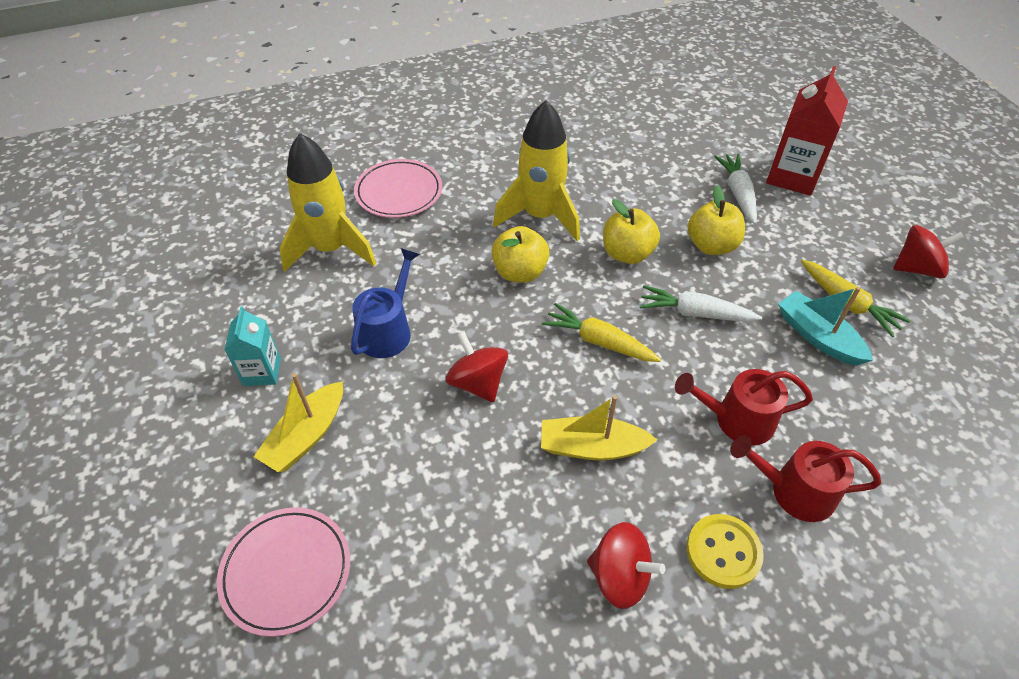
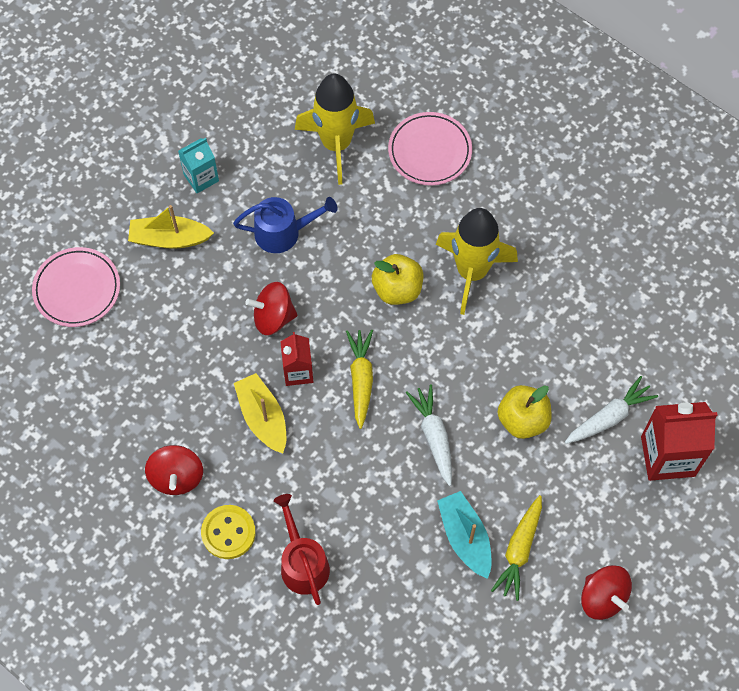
camera: 60 degrees right, 15 degrees up
red spinning top [445,332,508,402] -> red spinning top turned 120 degrees counterclockwise [245,282,297,335]
yellow apple [603,199,660,264] -> none
red watering can [675,369,813,446] -> none
turquoise boat [778,287,873,366] -> turquoise boat turned 45 degrees counterclockwise [437,491,492,579]
none -> red carton [280,332,313,386]

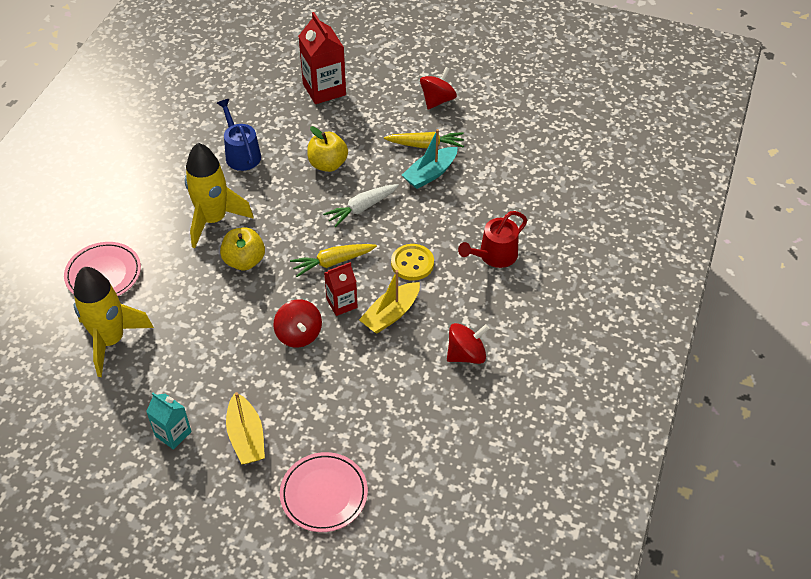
camera: 110 degrees left, 15 degrees down
yellow button [201,505,256,559] -> yellow button moved to [391,244,434,281]
blue watering can [233,197,337,253] -> blue watering can moved to [217,99,261,171]
white carrot [565,376,658,444] -> none

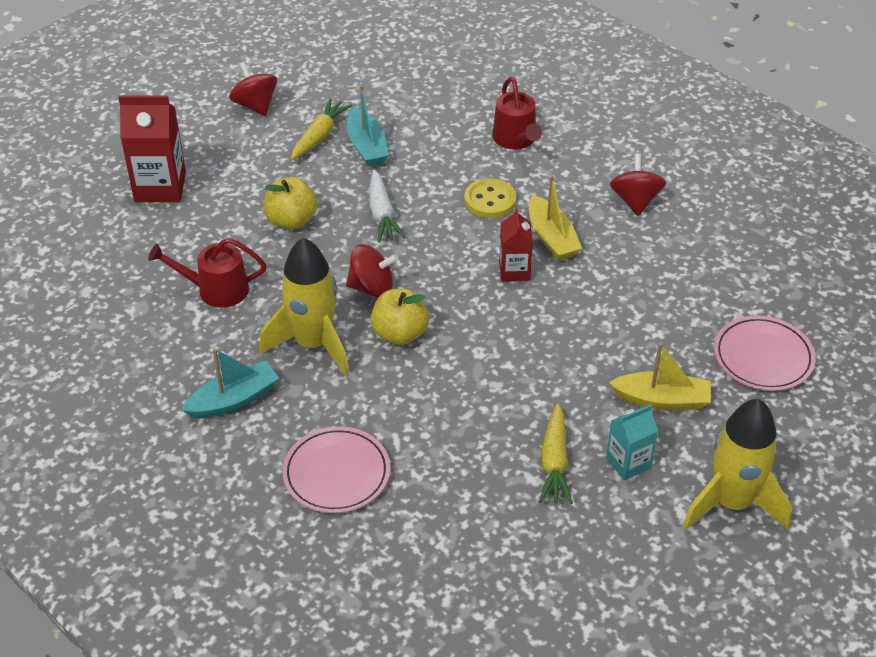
camera: 65 degrees left, 5 degrees down
yellow rocket [73,267,154,377] -> yellow rocket moved to [683,399,792,530]
blue watering can [217,99,261,171] -> red watering can [148,238,267,308]
red spinning top [273,299,322,348] -> red spinning top moved to [346,244,398,298]
yellow carrot [290,244,377,277] -> yellow carrot moved to [539,404,573,504]
none -> turquoise boat [182,348,279,419]

